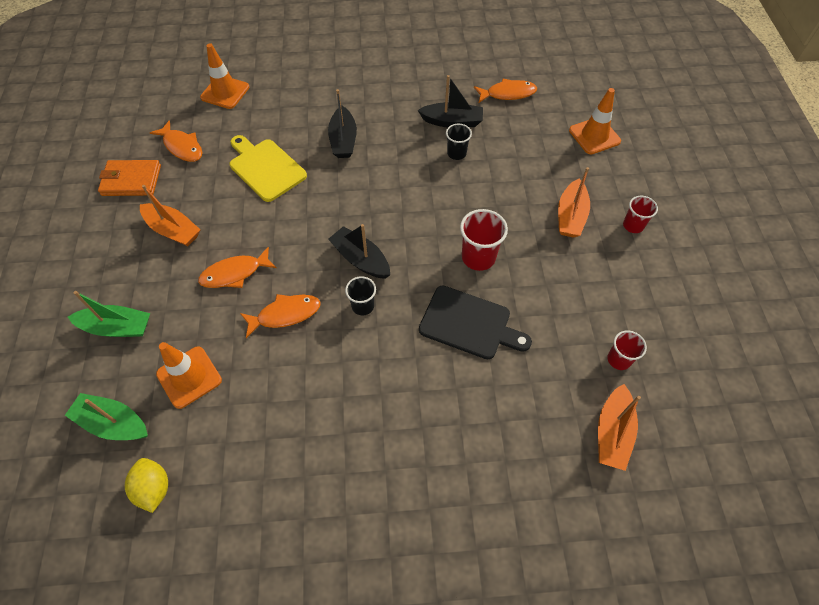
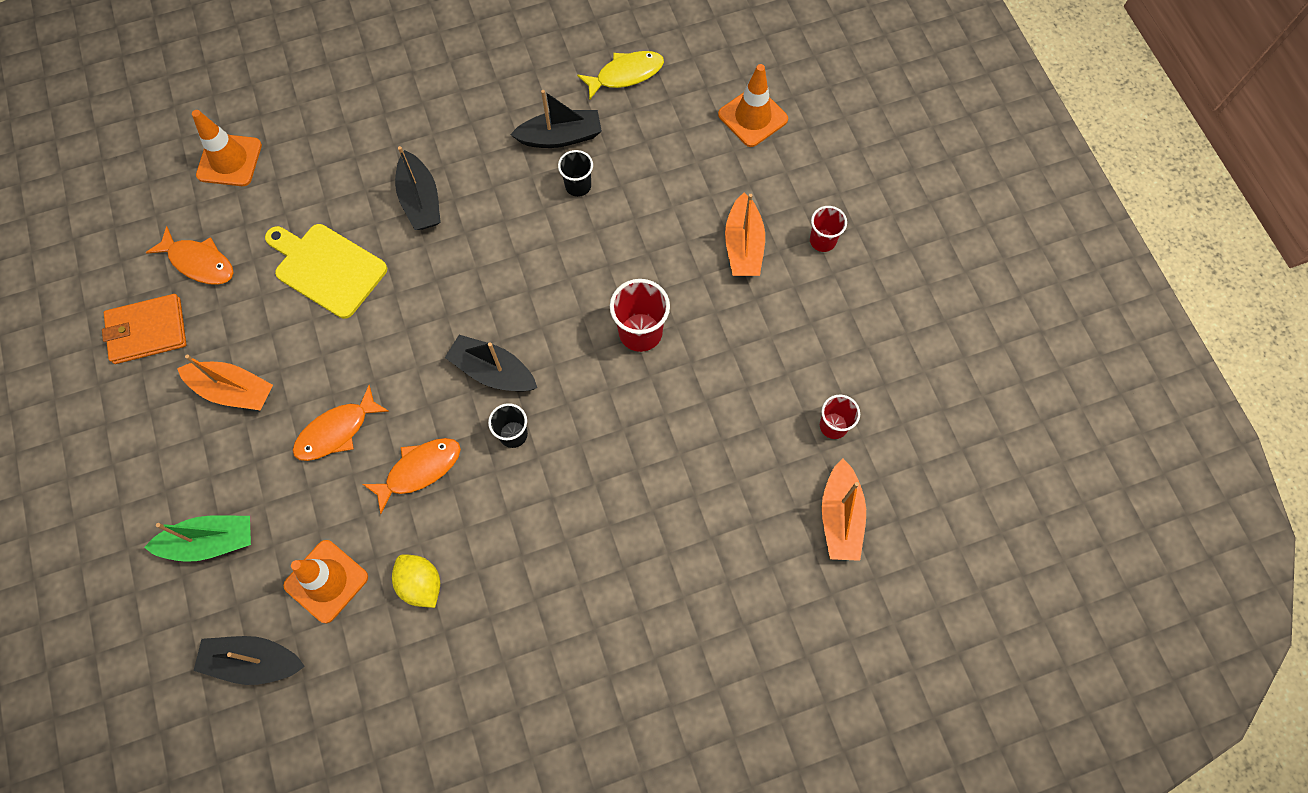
camera: 15 degrees left, 10 degrees up
green boat [65,393,148,440] -> black boat [193,636,305,685]
yellow lemon [125,458,168,513] -> yellow lemon moved to [392,554,440,608]
black cutting board [419,286,532,359] -> none
orange fish [474,78,537,103] -> yellow fish [577,51,664,100]

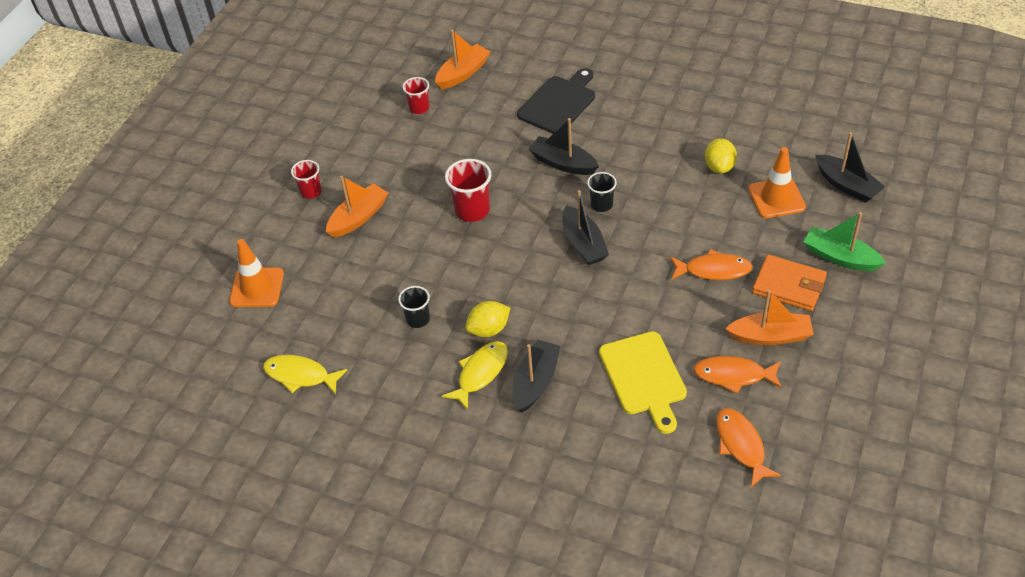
camera: 135 degrees left, 20 degrees down
orange wallet [102,294,187,364] -> orange wallet moved to [752,255,827,311]
orange boat [177,354,273,410] -> orange boat turned 120 degrees clockwise [725,290,814,345]
orange traffic cone [192,110,262,186] -> none
orange fish [363,438,461,514] -> orange fish moved to [693,356,782,394]
black boat [510,90,602,148] -> black boat moved to [529,118,599,175]
none -> yellow fish [442,341,508,410]
none -> yellow lemon [465,301,510,337]
none -> black cutting board [517,68,595,134]

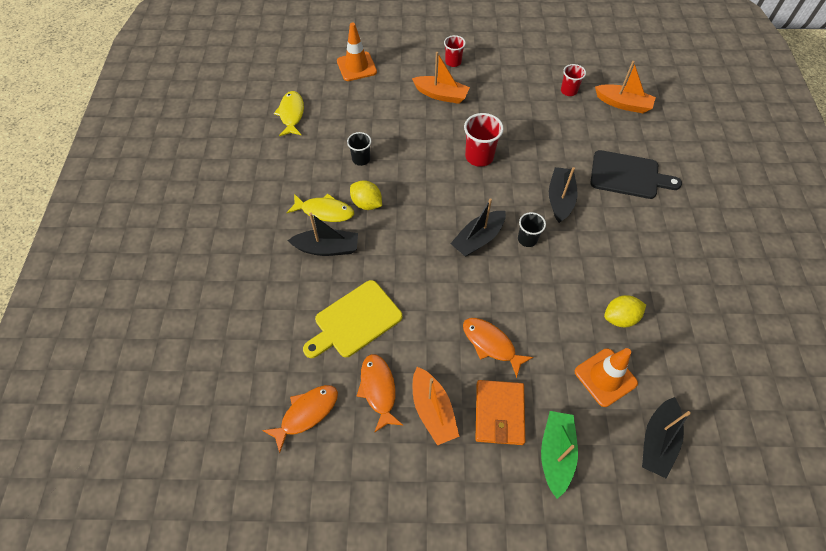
camera: 65 degrees right, 10 degrees up
orange fish [670,249,753,280] -> orange fish turned 150 degrees clockwise [463,318,533,378]

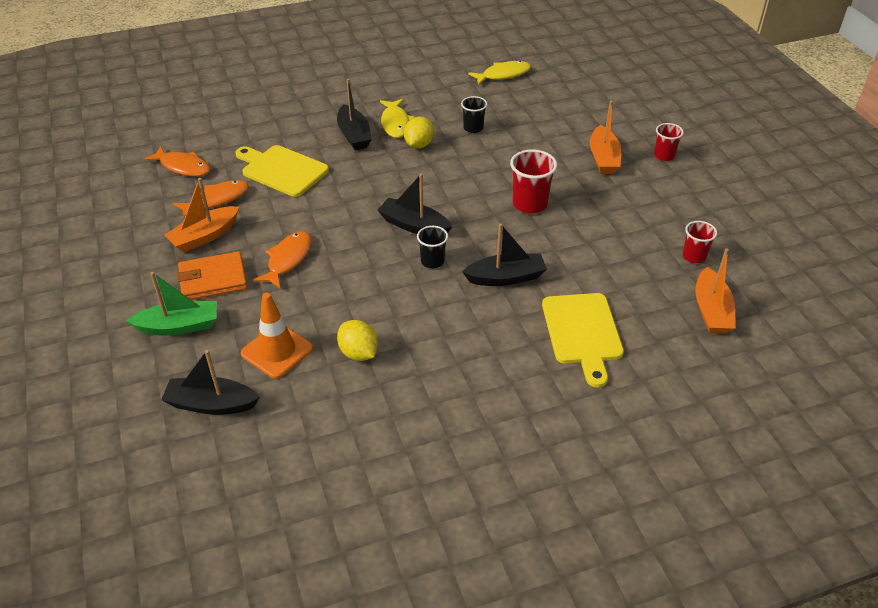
camera: 70 degrees right, 15 degrees down
orange traffic cone [337,22,377,81] -> none
black cutting board [590,150,682,199] -> yellow cutting board [542,293,624,387]

